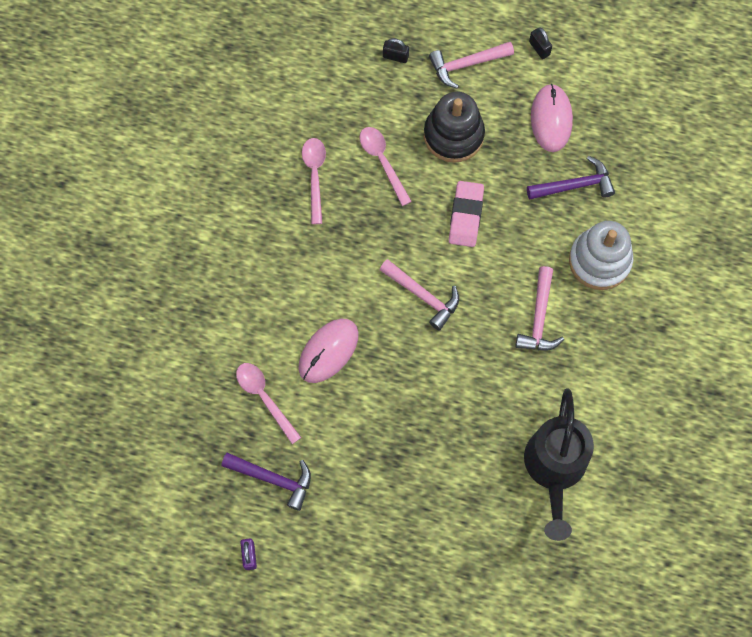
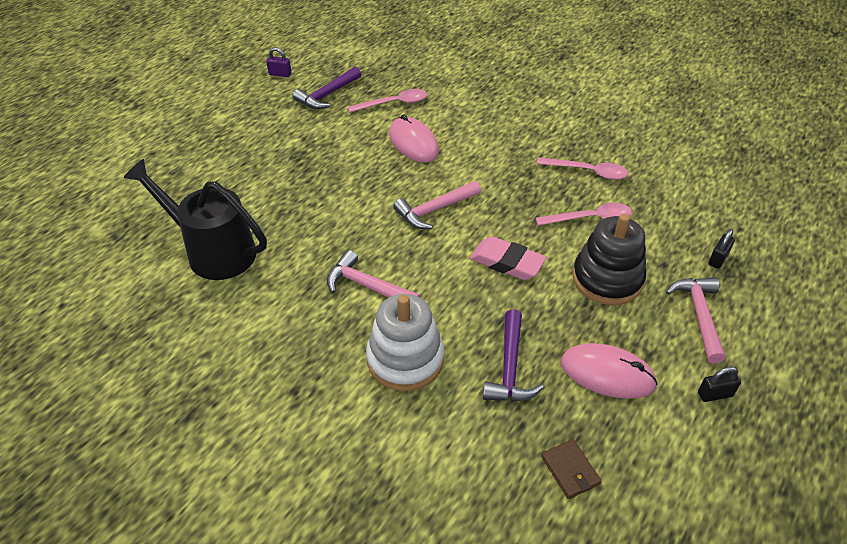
camera: 110 degrees right, 25 degrees down
none -> brown wallet [541,439,602,499]

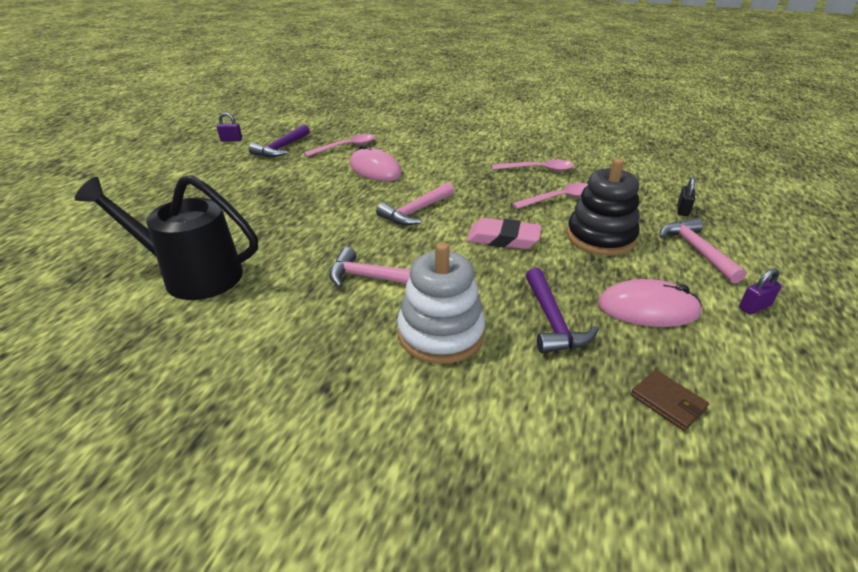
camera: 15 degrees left, 10 degrees down
black padlock [698,367,741,402] -> purple padlock [739,268,782,314]

